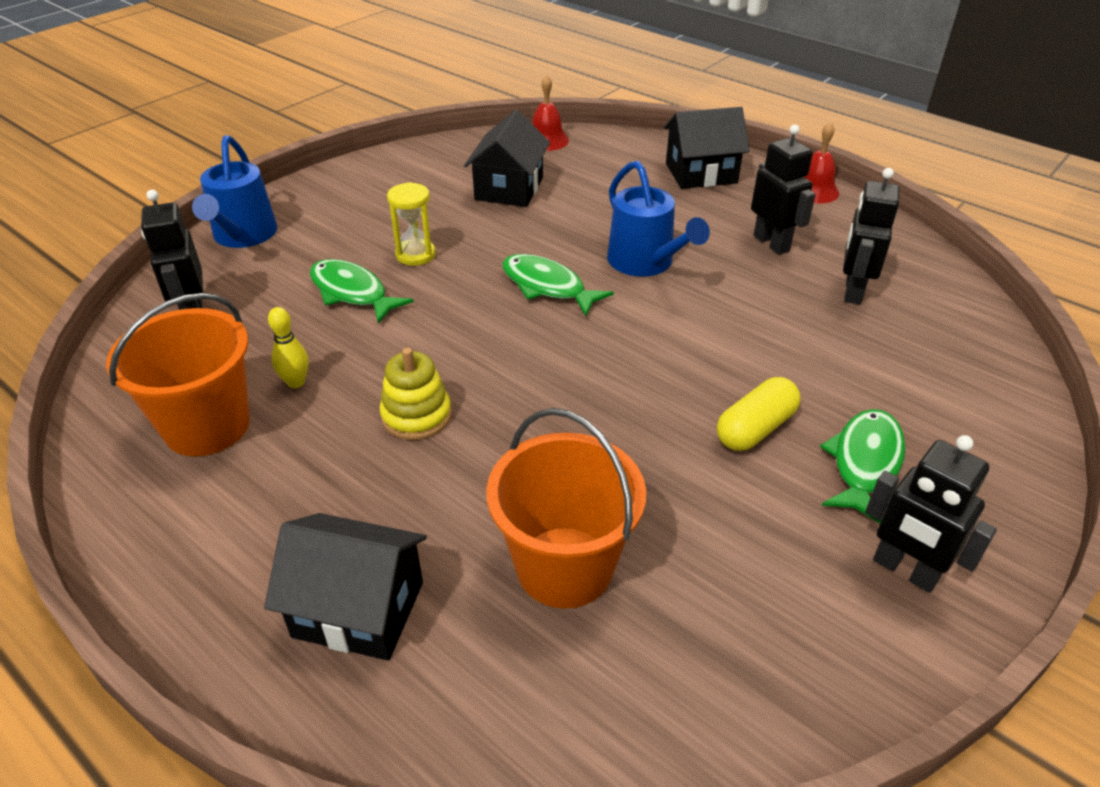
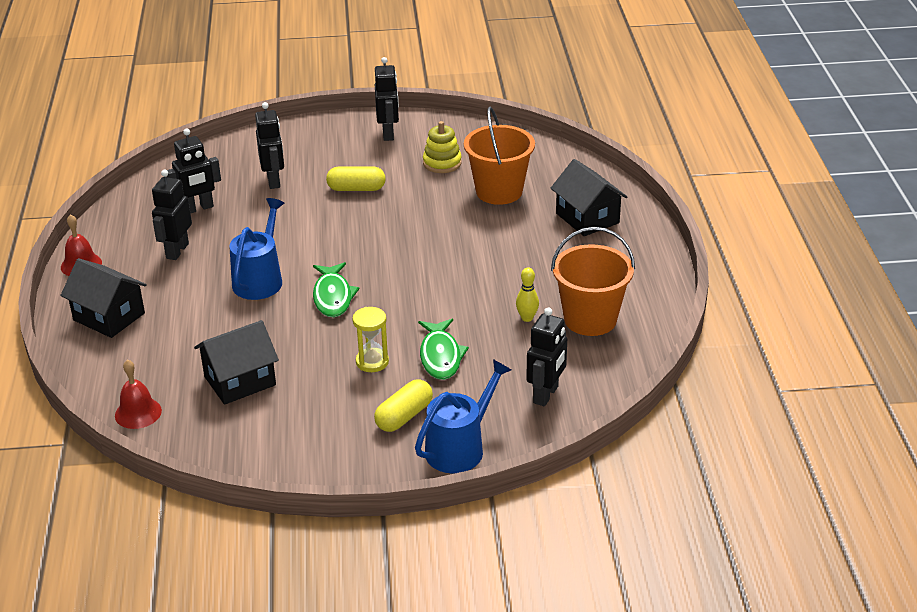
camera: 135 degrees left, 5 degrees down
yellow stacking toy [379,348,452,440] -> yellow stacking toy moved to [423,121,462,173]
green fish [820,409,906,523] -> none
none -> black robot [255,102,284,189]
none -> yellow capsule [374,379,433,432]

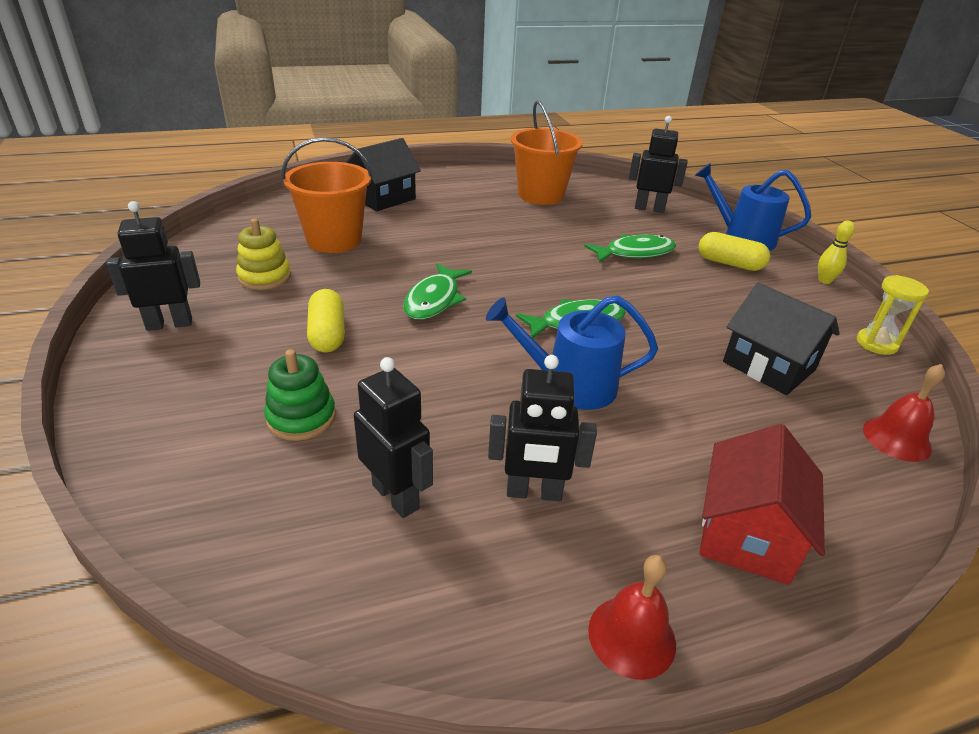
camera: 105 degrees left, 0 degrees up
black house [60,258,147,338] -> red house [699,424,825,585]
black robot [255,102,284,189] -> green stacking toy [264,349,336,441]
yellow hourglass [352,307,389,372] -> yellow hourglass moved to [857,275,929,355]
yellow bowling pin [516,267,539,322] -> yellow bowling pin moved to [818,220,855,284]
none -> green fish [403,263,472,320]

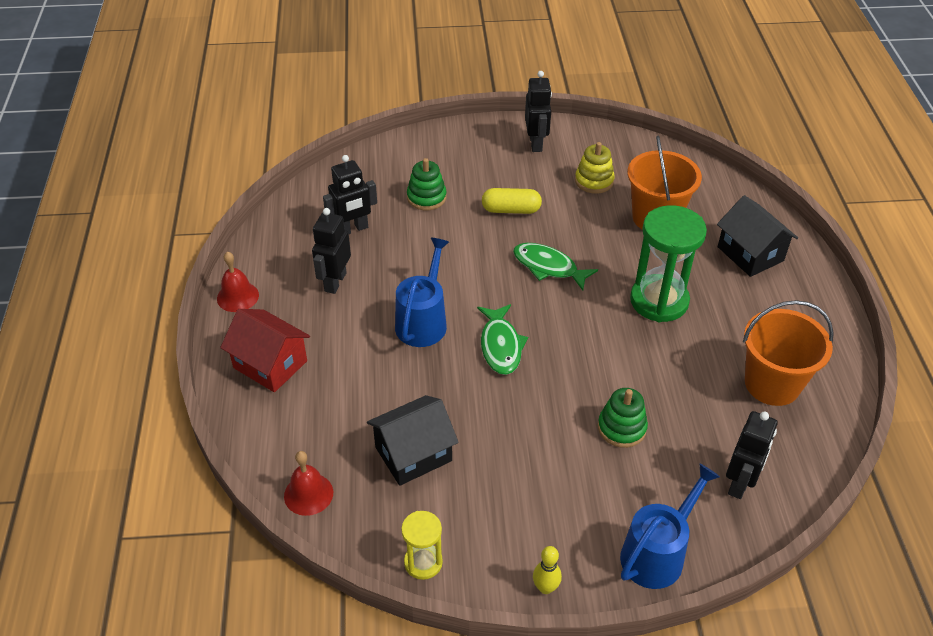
camera: 105 degrees right, 10 degrees up
green fish [584,235,676,263] -> green stacking toy [598,388,648,448]
yellow capsule [698,232,770,271] -> none
none -> green hourglass [630,205,707,322]

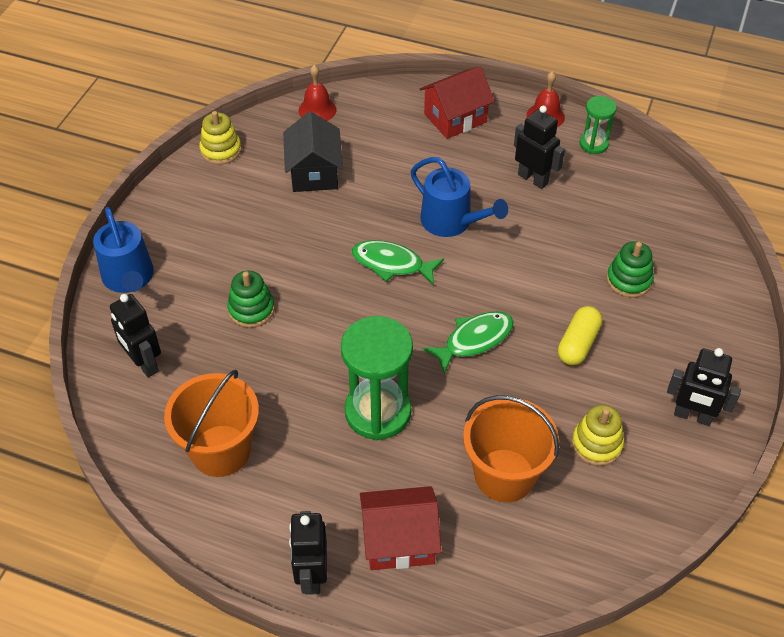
camera: 115 degrees right, 5 degrees up
black robot [323,155,377,234] -> black robot moved to [289,511,327,595]
yellow hourglass [401,511,443,580] -> yellow stacking toy [199,111,242,164]
yellow bowling pin [533,546,562,594] -> none
black house [717,195,798,277] -> red house [360,486,441,570]
none -> green hourglass [580,96,617,154]

